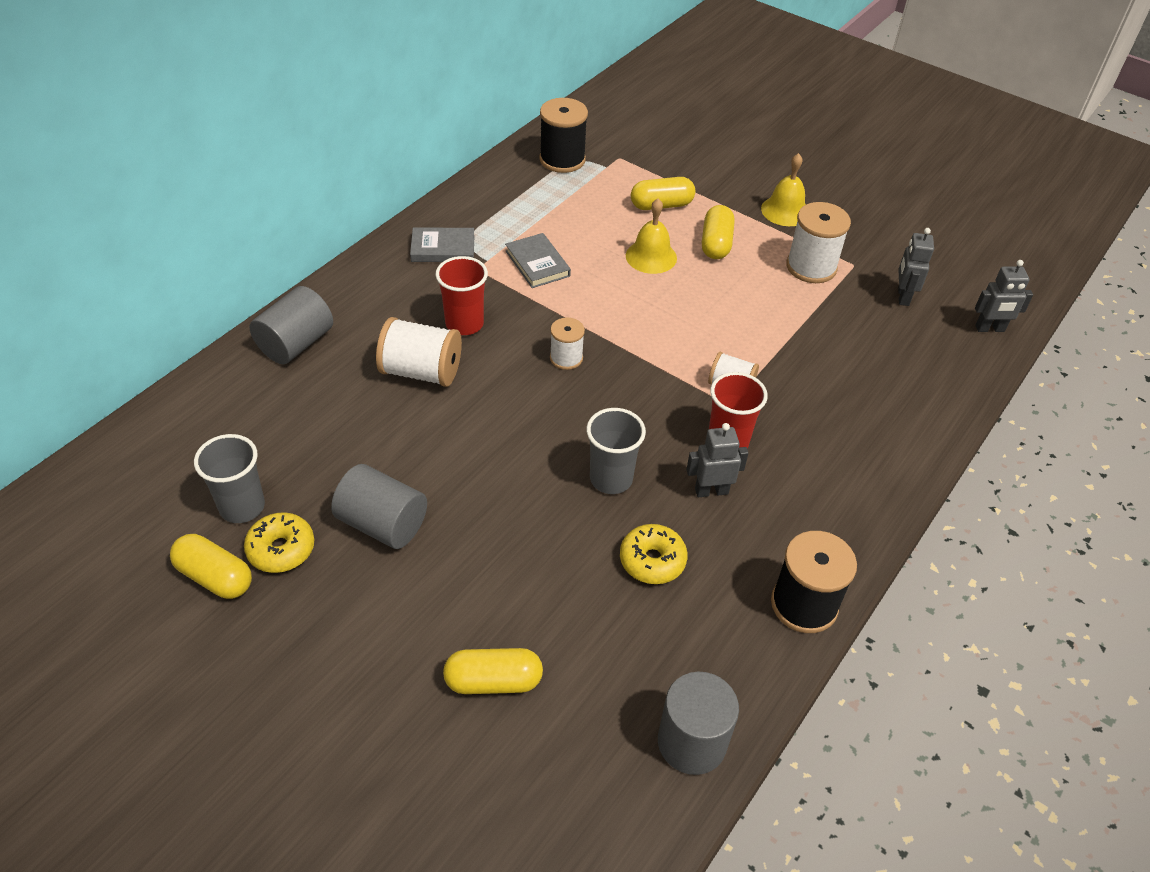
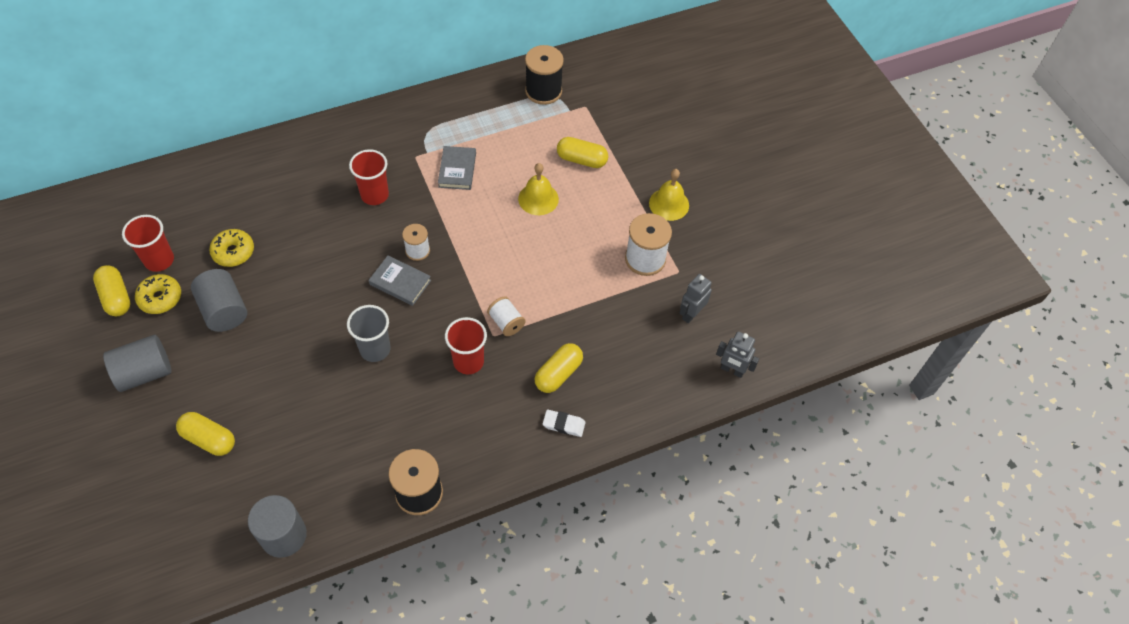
camera: 30 degrees right, 10 degrees up
grey cup [194,434,265,523] -> red cup [122,215,174,272]
grey cylinder [250,286,333,364] -> grey cylinder moved to [103,335,171,392]
white spool [376,317,462,387] -> none
grey book [410,228,475,262] -> grey book moved to [369,255,431,306]
yellow donut [620,524,688,584] -> yellow donut moved to [209,229,254,267]
grey robot [686,423,749,497] -> none
yellow capsule [702,205,735,259] -> yellow capsule moved to [534,343,583,393]
none -> white eraser [543,410,585,437]

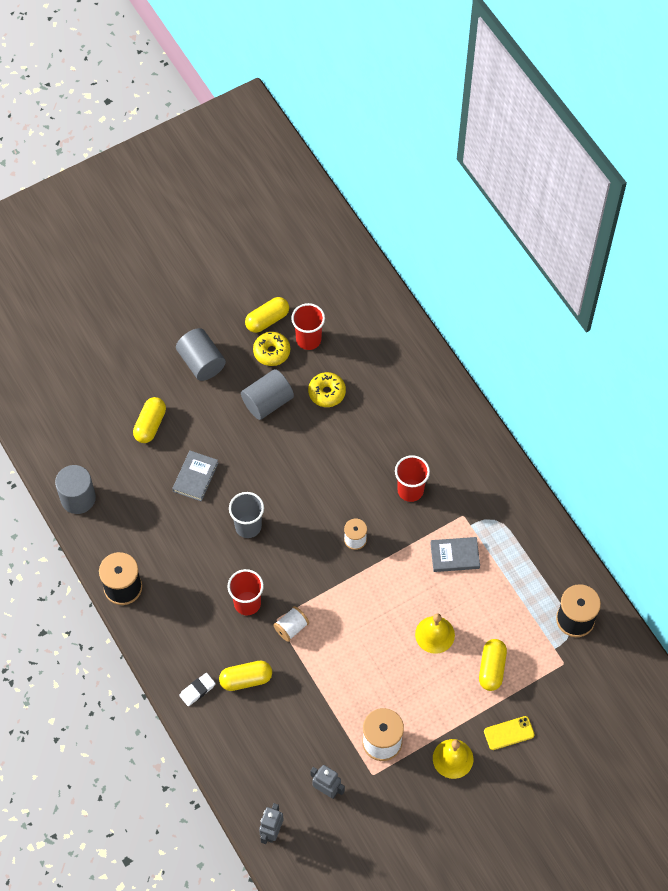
camera: 85 degrees right, 5 degrees up
grey book [369,255,431,306] -> grey book moved to [172,451,218,501]
yellow capsule [534,343,583,393] -> yellow capsule turned 45 degrees counterclockwise [219,661,272,691]
white eraser [543,410,585,437] -> white eraser turned 45 degrees clockwise [179,673,216,706]
none -> yellow phone [484,716,535,750]

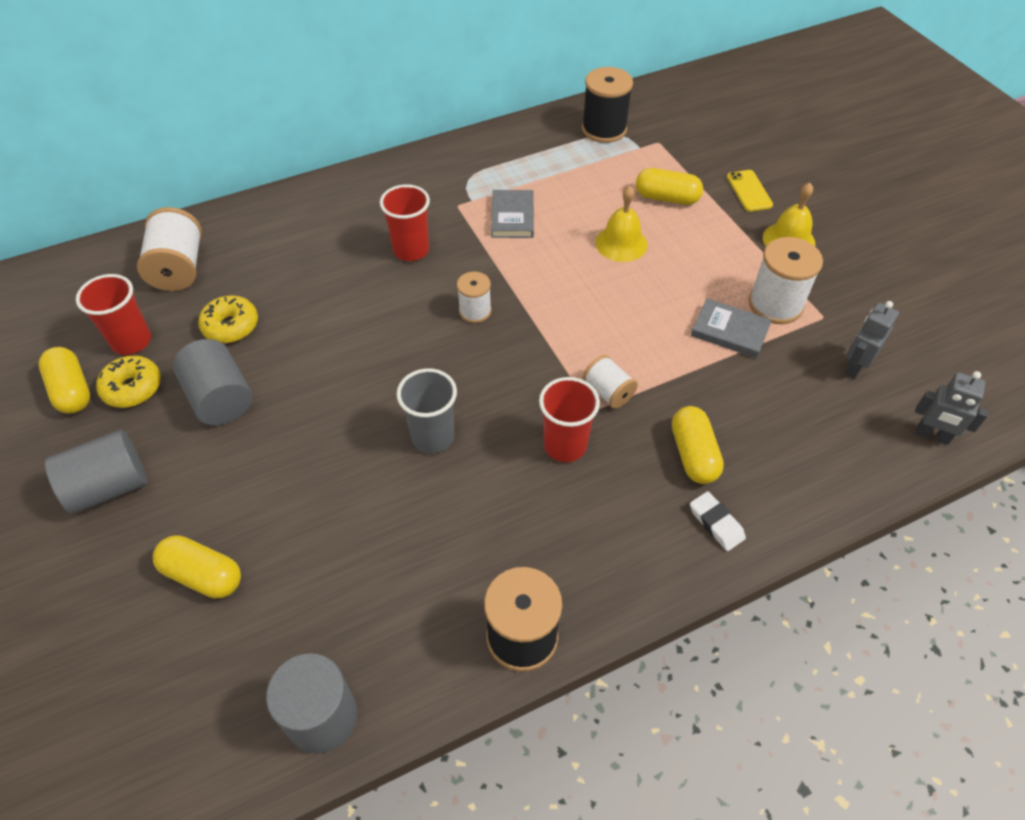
camera: 85 degrees left, 10 degrees down
grey book [172,451,218,501] -> grey book moved to [691,299,772,358]
none -> white spool [137,207,202,291]

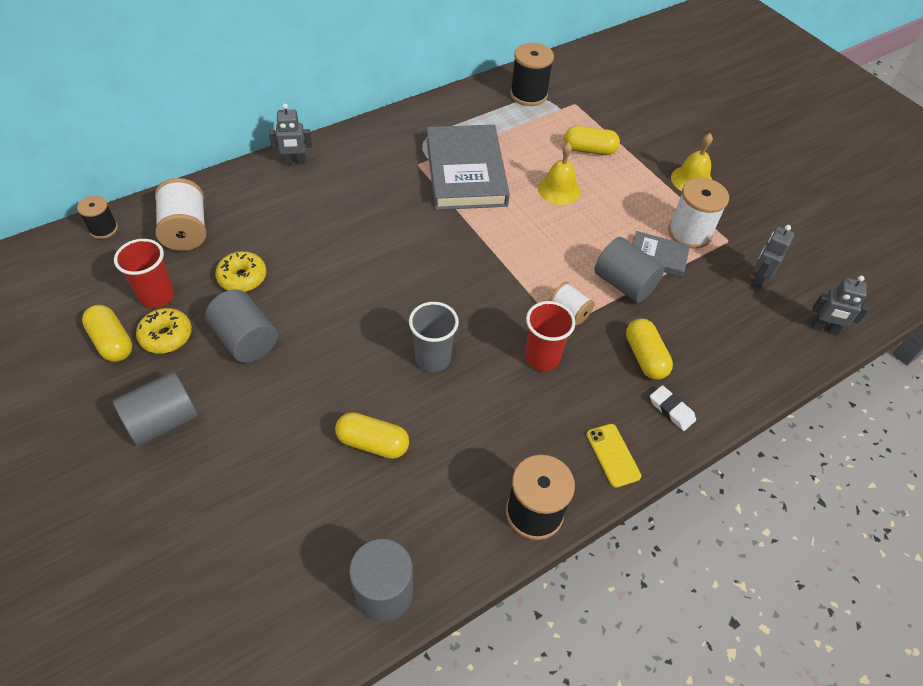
camera: 10 degrees left, 0 degrees up
yellow capsule [153,535,241,598] -> yellow capsule moved to [335,412,409,459]
red cup [380,184,430,261] -> none
white spool [457,272,492,323] -> none
grey book [491,190,534,238] -> grey book [427,125,510,210], size x2.04
yellow phone [727,170,773,212] -> yellow phone moved to [586,424,641,488]
none -> black spool [77,195,118,239]
none -> grey robot [269,103,312,165]
none -> grey cylinder [594,237,665,303]

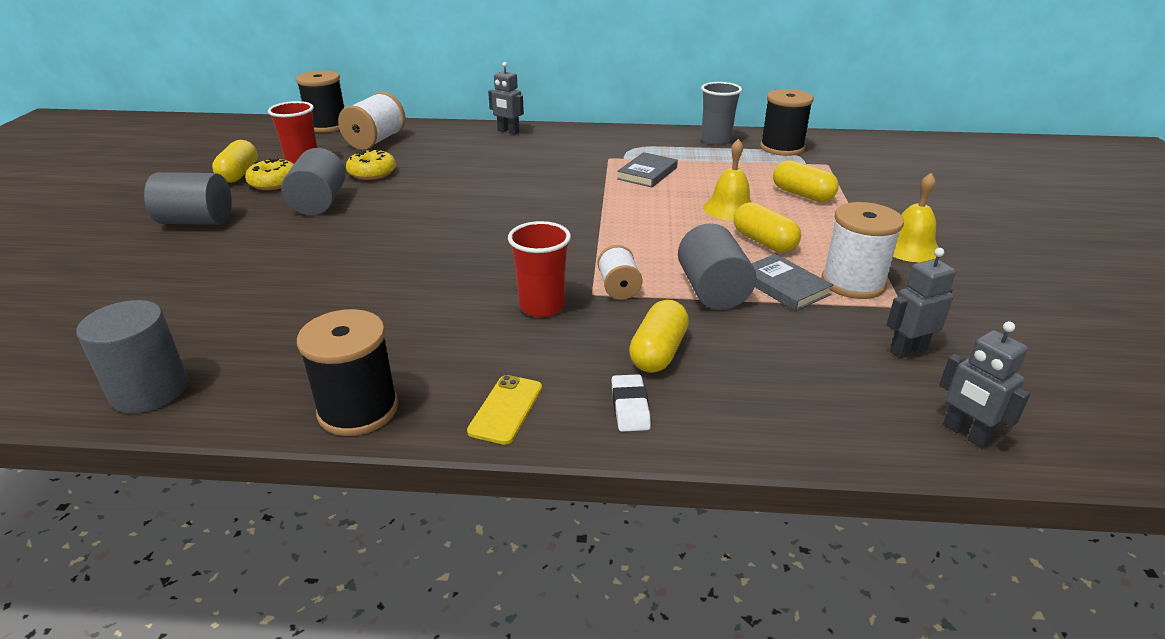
camera: 40 degrees right, 20 degrees down
black spool [77,195,118,239] -> black spool [296,70,344,133], size x1.68
yellow capsule [335,412,409,459] -> yellow capsule moved to [734,202,801,253]
grey cup [409,302,459,372] -> grey cup moved to [701,82,742,145]
grey book [427,125,510,210] -> grey book [617,152,678,187], size x0.49

